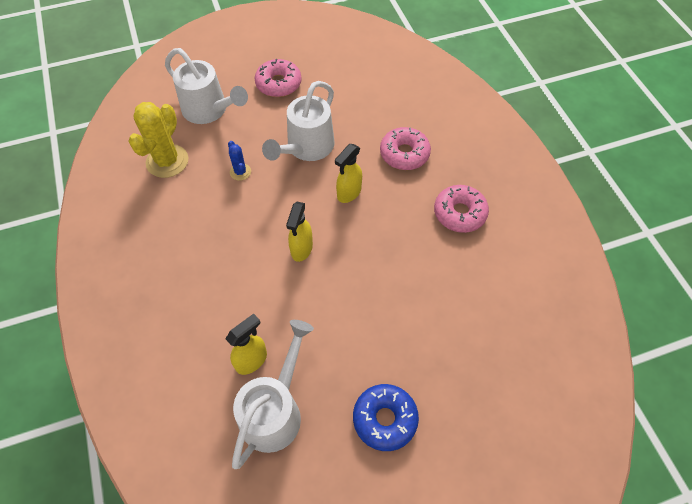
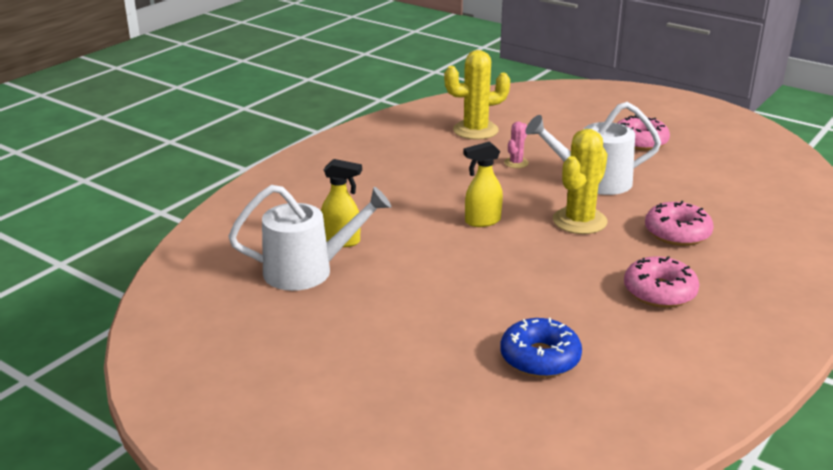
camera: 55 degrees right, 30 degrees down
white watering can [165,48,248,124] -> none
blue cactus [228,141,251,181] -> pink cactus [504,122,529,168]
yellow spray bottle [335,144,362,203] -> yellow cactus [553,129,608,234]
blue donut [353,384,419,451] -> blue donut moved to [500,318,582,378]

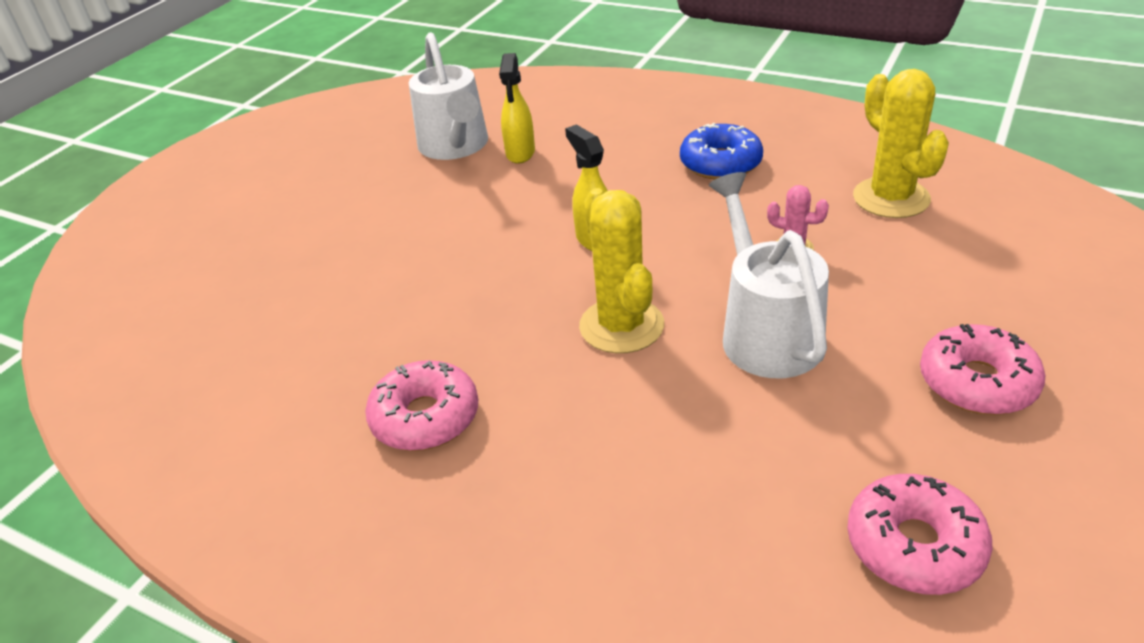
camera: 85 degrees right, 10 degrees up
blue donut [500,318,582,378] -> blue donut moved to [680,123,763,179]
yellow cactus [553,129,608,234] -> yellow cactus turned 45 degrees clockwise [579,188,664,353]
pink donut [645,201,714,246] -> pink donut moved to [847,474,993,595]

